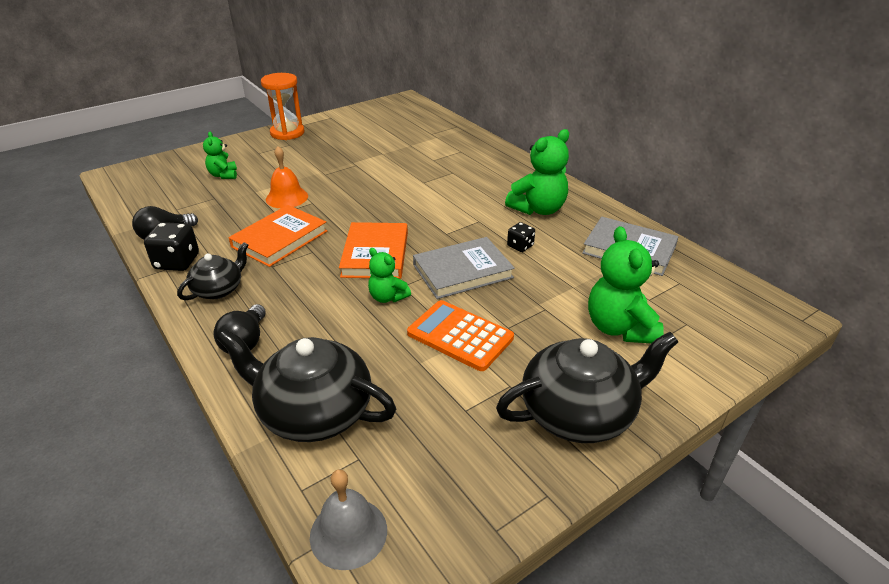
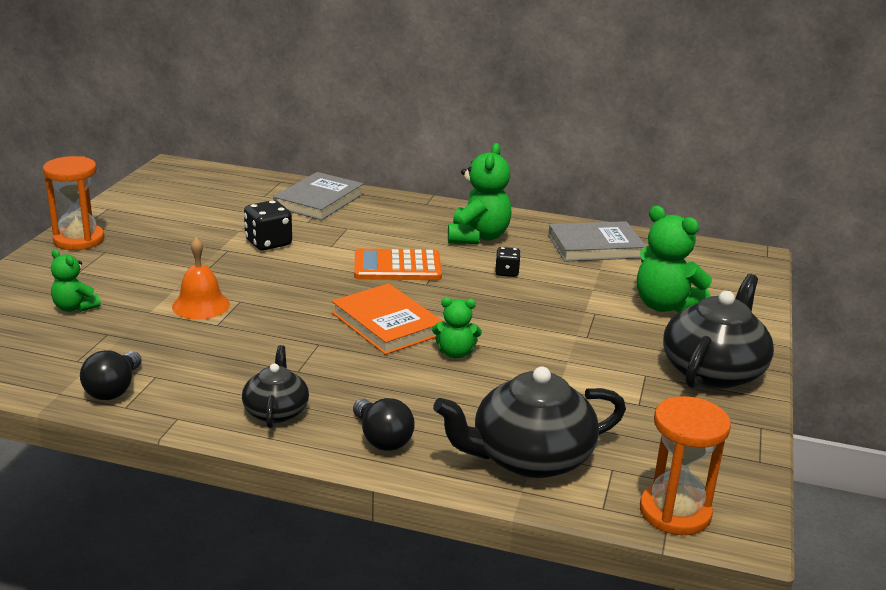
camera: 40 degrees left, 10 degrees down
black dice [144,222,199,271] -> black dice moved to [244,200,292,251]
orange book [228,205,327,267] -> none
grey bell [310,469,387,570] -> orange hourglass [640,396,731,535]
orange calculator [407,300,514,371] -> orange calculator moved to [354,249,442,280]
grey book [413,237,515,299] -> grey book moved to [273,172,363,220]

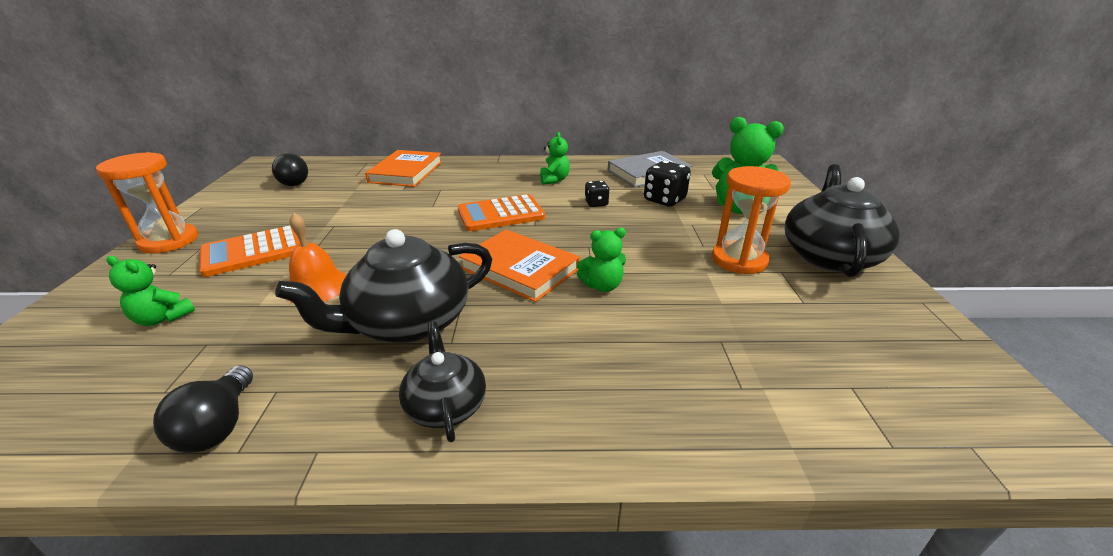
camera: 15 degrees left, 5 degrees up
black dice [244,200,292,251] -> black dice moved to [644,161,691,207]
grey book [273,172,363,220] -> orange book [365,150,442,187]
black light bulb [353,398,415,451] -> black light bulb moved to [272,153,308,186]
black teapot [433,366,626,478] -> black teapot moved to [275,229,492,343]
green teddy bear [448,143,511,244] -> green teddy bear [540,132,570,185], size x0.57
orange hourglass [640,396,731,535] -> orange hourglass moved to [712,166,791,274]
none -> orange calculator [199,226,300,277]

